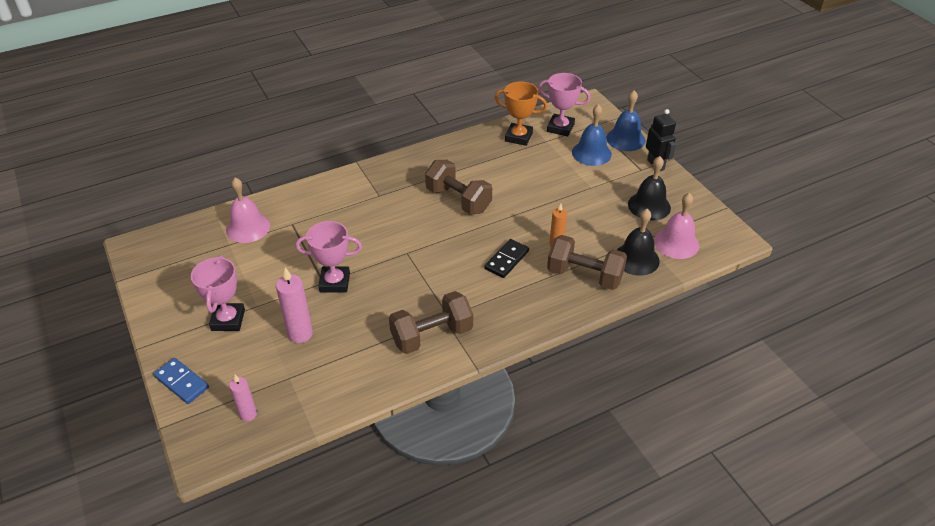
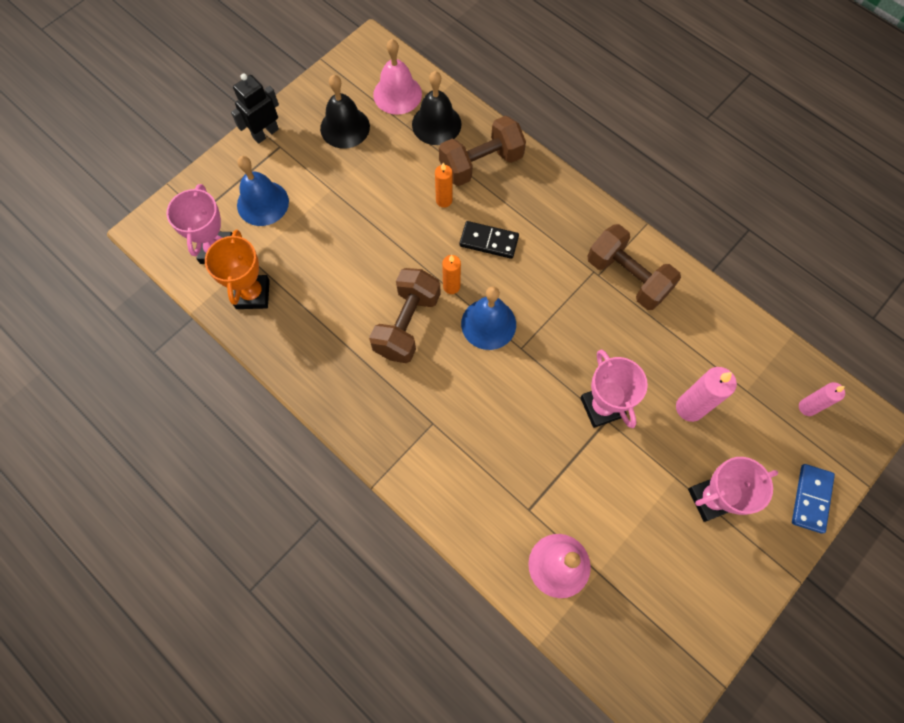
camera: 110 degrees left, 25 degrees up
brown dumbbell [547,235,627,290] -> brown dumbbell turned 60 degrees clockwise [439,116,526,186]
blue bell [606,90,645,151] -> blue bell moved to [461,286,516,350]
none -> orange candle [442,255,461,294]

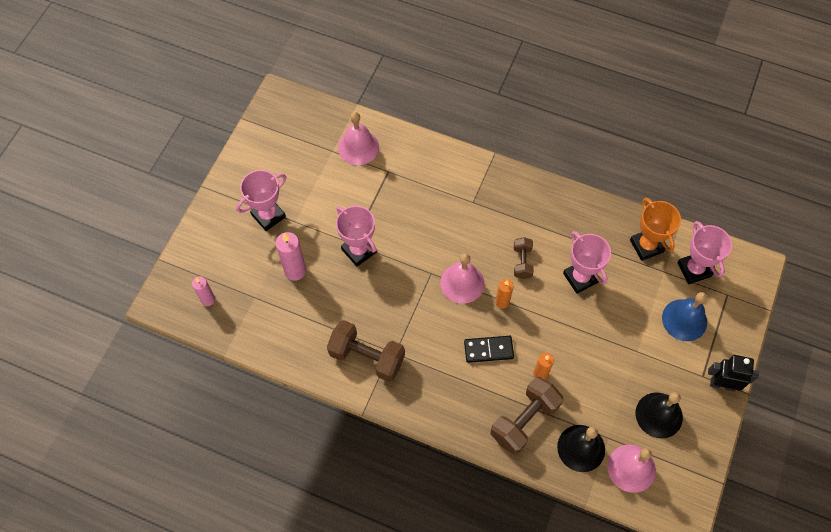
camera: 160 degrees right, 5 degrees down
black robot [231,73,279,144] -> black robot turned 105 degrees counterclockwise [708,355,759,391]
brown dumbbell [369,268,441,363] -> brown dumbbell [514,237,534,279], size x0.56
blue bell [461,286,516,350] -> pink bell [440,253,485,304]
blue domino [792,464,835,534] -> none
none -> pink trophy [563,231,611,294]

